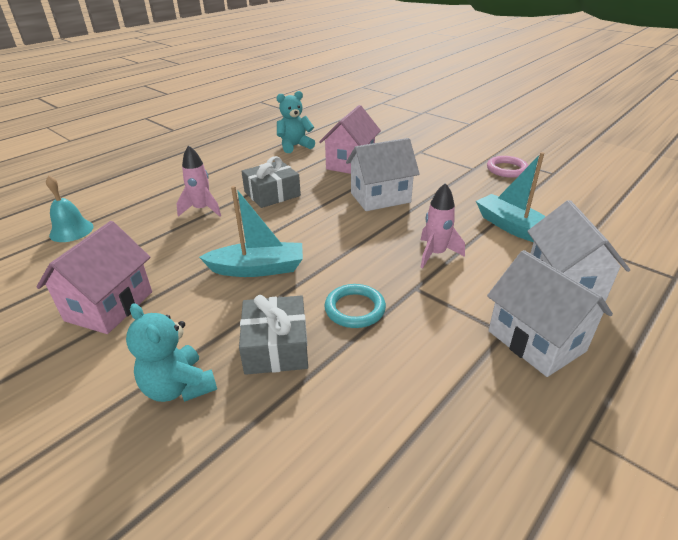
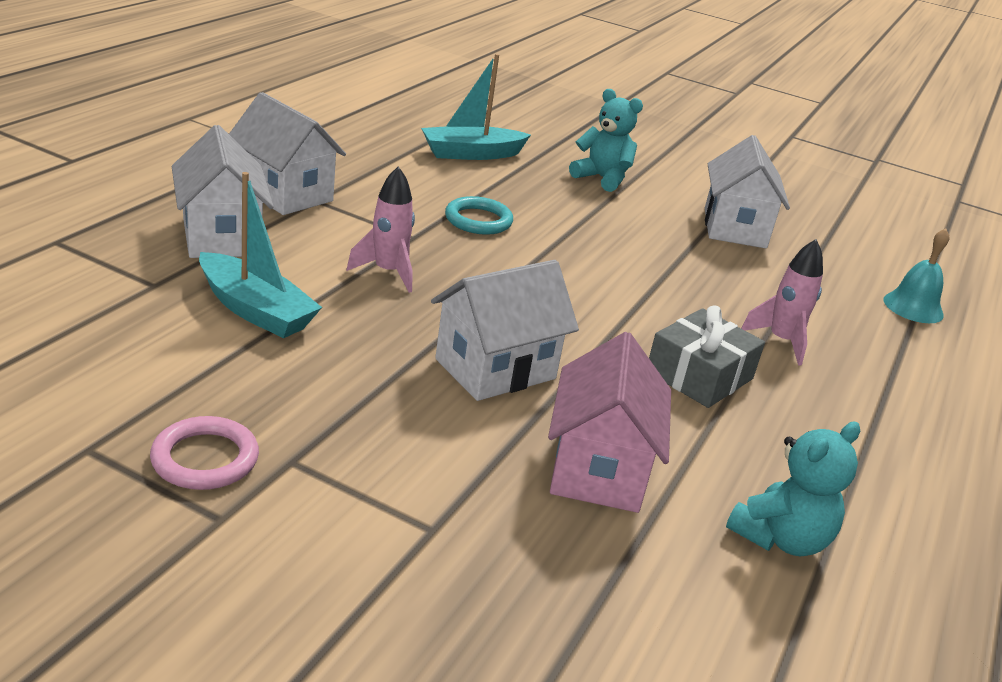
camera: 160 degrees right, 5 degrees down
pink house [36,221,152,334] -> white house [705,135,790,248]
turquoise boat [199,186,303,277] -> turquoise boat moved to [421,54,531,160]
grey gift [239,295,308,375] -> none

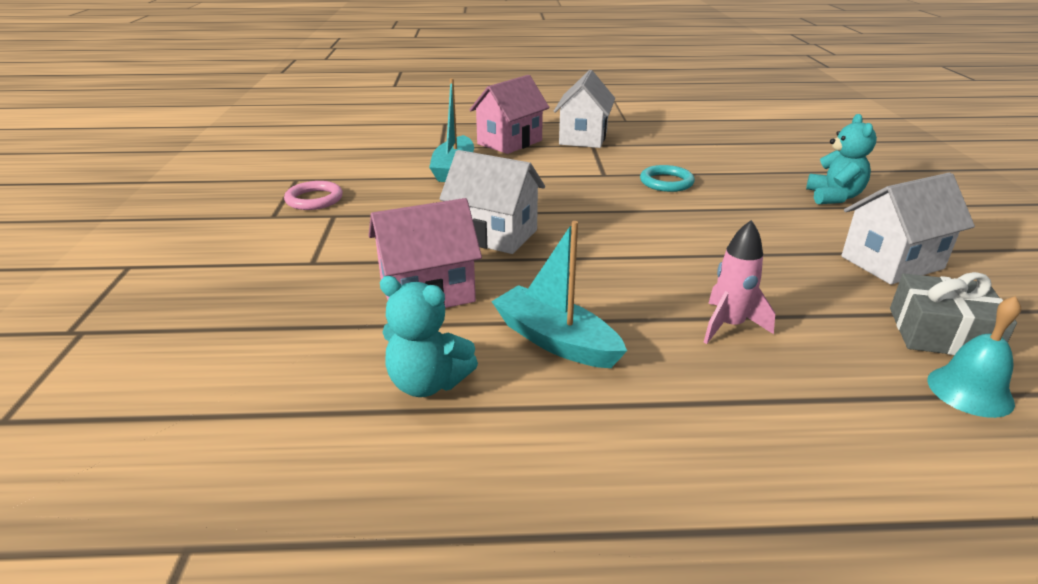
camera: 65 degrees right, 0 degrees up
white house [172,125,274,258] -> pink house [469,75,549,154]
pink rocket [347,166,415,293] -> none
turquoise boat [421,54,531,160] -> turquoise boat moved to [491,221,627,368]
grey gift [649,305,765,408] -> grey gift moved to [890,272,1017,355]

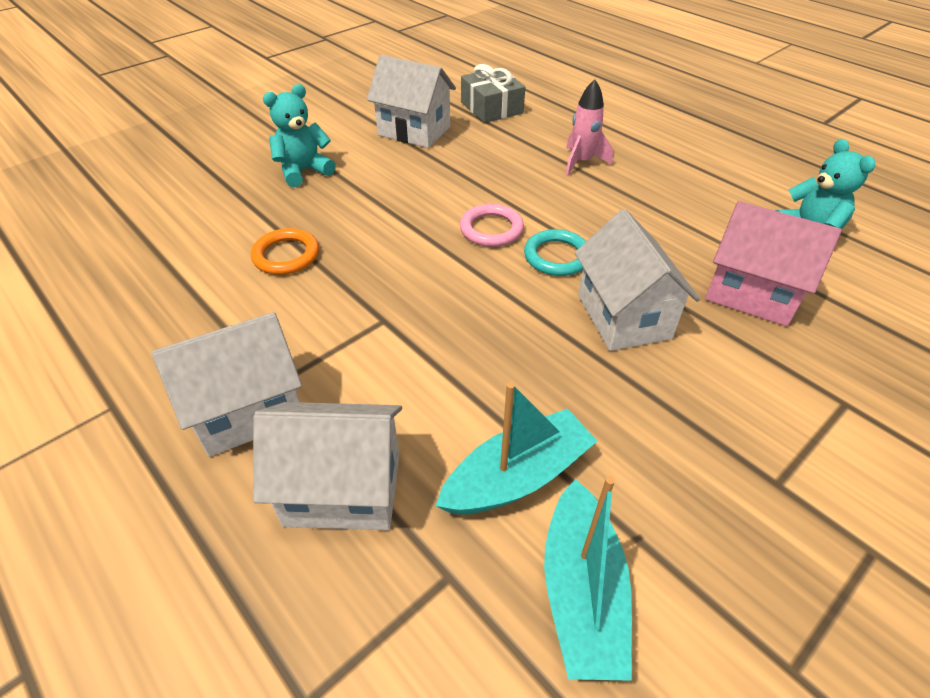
camera: 130 degrees left, 15 degrees up
pink ring [284,181,343,210] -> pink ring moved to [460,204,524,247]
pink house [469,75,549,154] -> white house [253,402,402,530]
turquoise boat [491,221,627,368] -> turquoise boat moved to [544,476,632,681]
turquoise ring [640,165,695,192] -> turquoise ring moved to [524,229,586,276]
turquoise bell [927,296,1021,418] -> none
none -> orange ring [251,228,319,275]

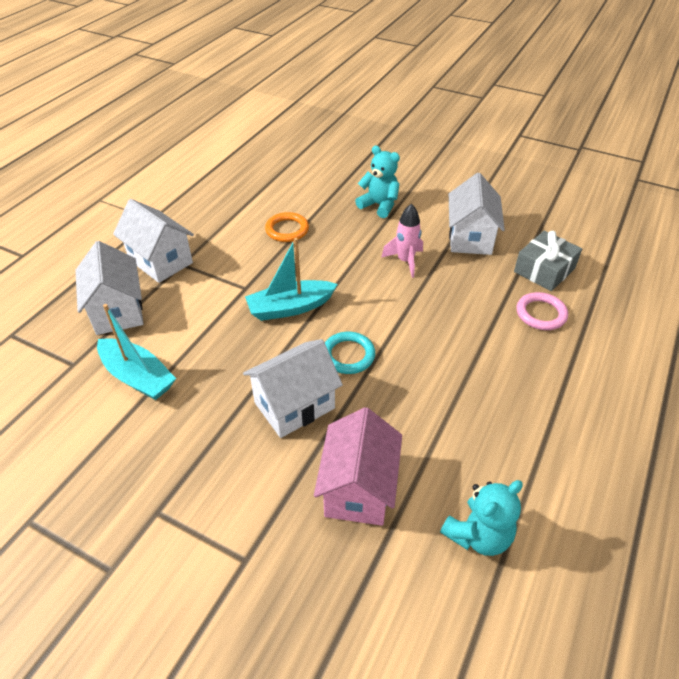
camera: 70 degrees right, 0 degrees up
pink ring [460,204,524,247] -> pink ring moved to [516,292,568,330]
turquoise boat [544,476,632,681] -> turquoise boat moved to [245,238,338,321]
pink rocket [565,79,613,176] -> pink rocket moved to [382,203,423,278]

